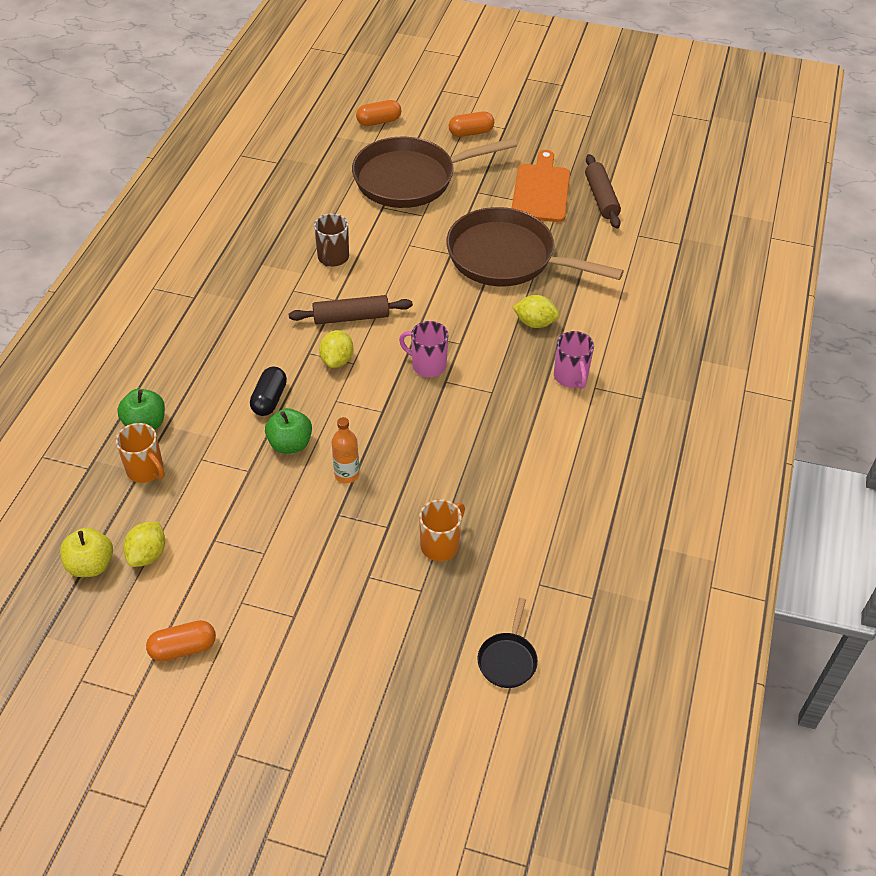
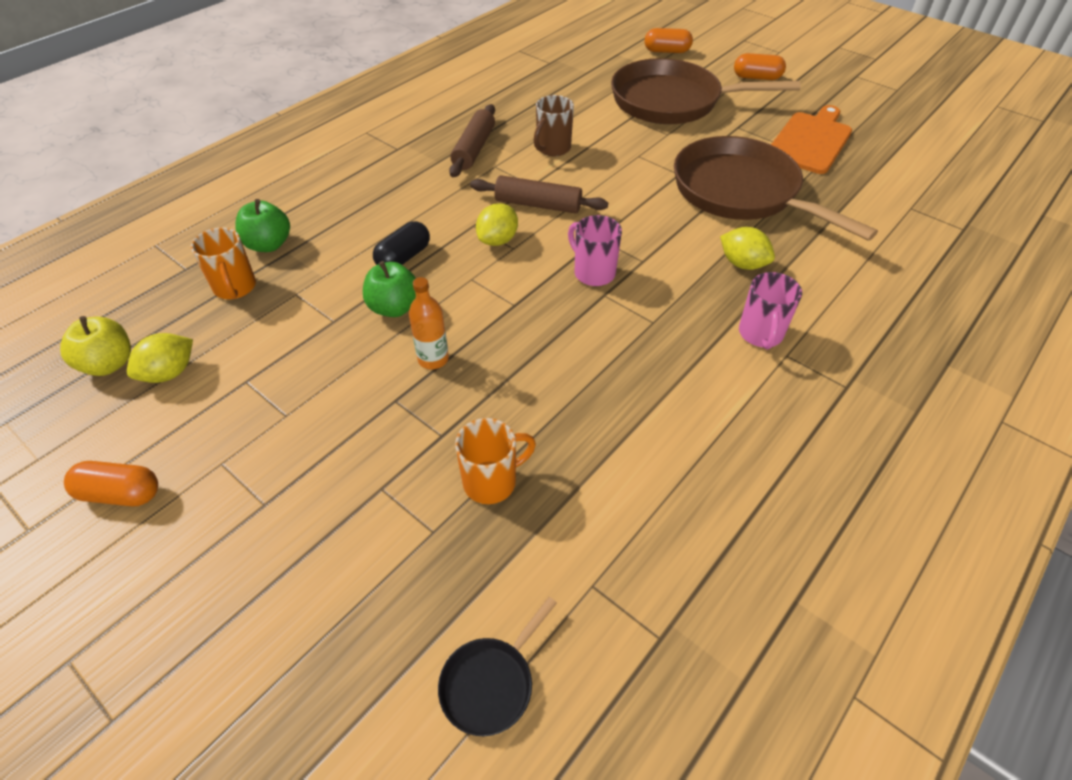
camera: 25 degrees right, 0 degrees up
brown rolling pin [585,154,621,229] -> brown rolling pin moved to [449,104,495,177]

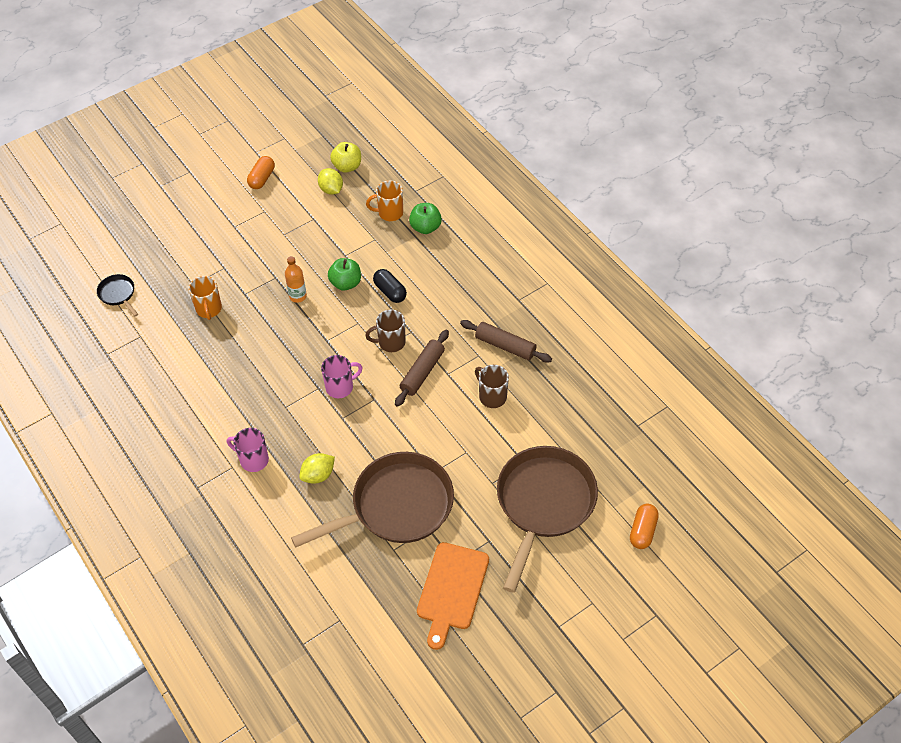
camera: 105 degrees right, 5 degrees up
yellow lemon [476,203,518,246] -> brown mug [365,310,406,352]
orange capsule [734,53,786,80] -> none
orange cutting board [771,105,852,174] -> orange cutting board turned 60 degrees clockwise [417,542,489,650]

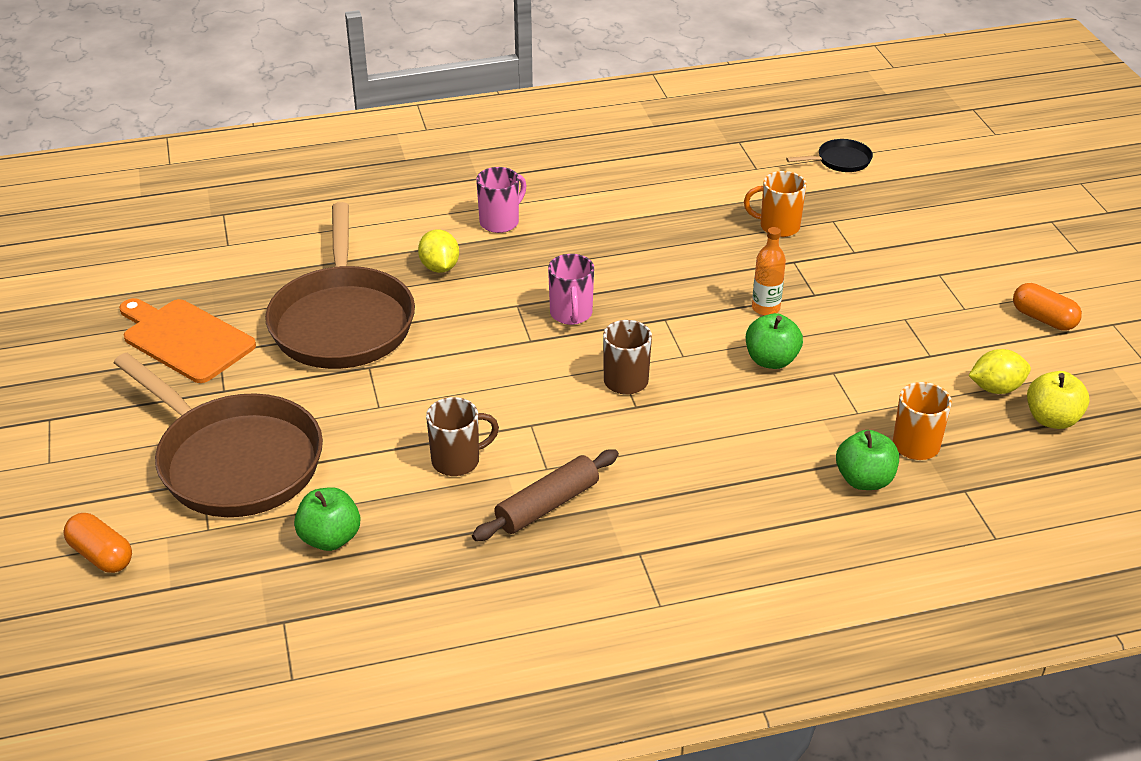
camera: 110 degrees right, 15 degrees down
black capsule [373,269,407,303] -> none
brown rolling pin [395,330,449,407] -> none
none -> green apple [294,487,360,551]

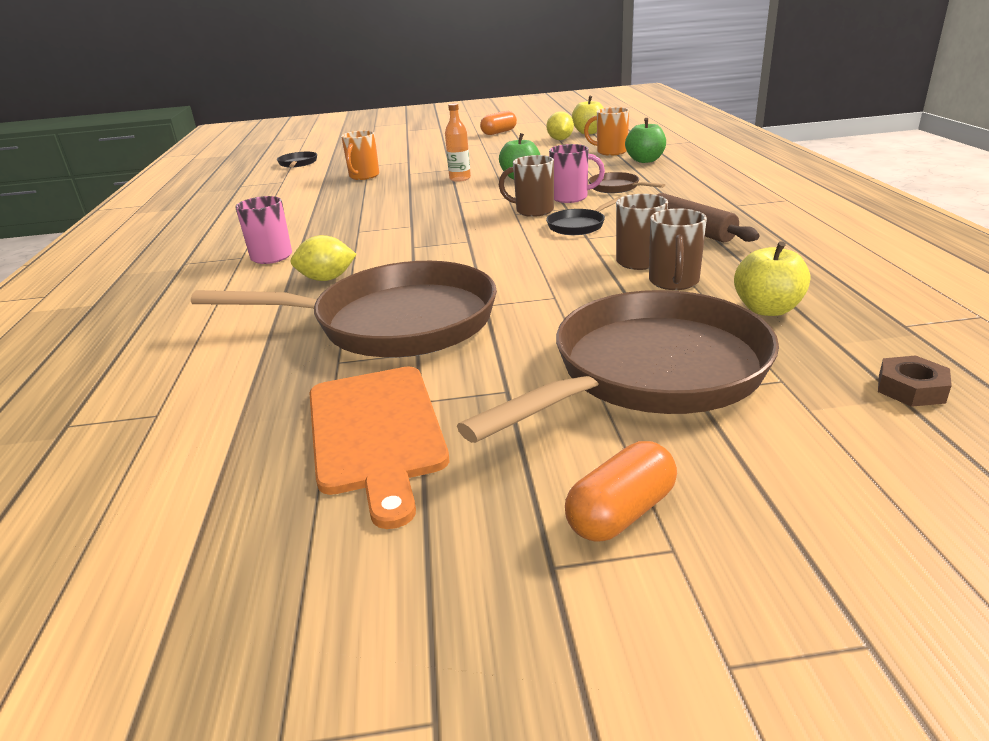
camera: 80 degrees left, 10 degrees down
orange capsule [63,513,132,573] -> orange capsule moved to [565,441,677,542]
orange cutting board [119,298,256,383] -> orange cutting board turned 60 degrees counterclockwise [309,366,449,529]
green apple [294,487,360,551] -> yellow apple [734,241,810,316]
pink mug [548,254,594,325] -> pink mug moved to [549,144,605,203]
none -> black pan [546,197,621,235]
none -> brown pan [588,172,665,193]
none -> brown mug [649,208,707,290]
none -> brown nut [878,356,952,407]

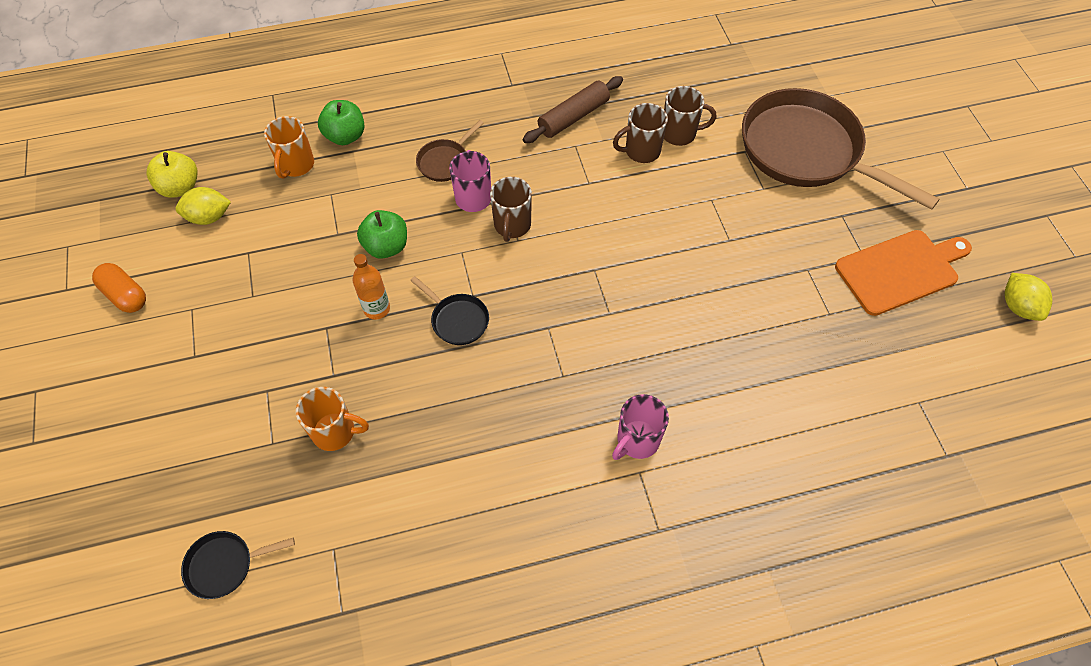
camera: 100 degrees left, 30 degrees up
brown pan [191,261,497,358] -> none
yellow lemon [291,235,357,281] -> yellow lemon moved to [1005,273,1052,321]
black pan [546,197,621,235] -> black pan moved to [410,276,489,345]
orange capsule [565,441,677,542] -> none
yellow apple [734,241,810,316] -> none
brown nut [878,356,952,407] -> none

